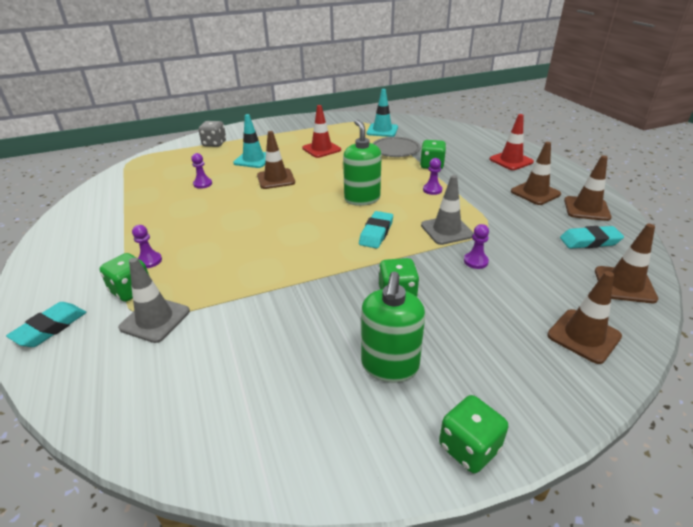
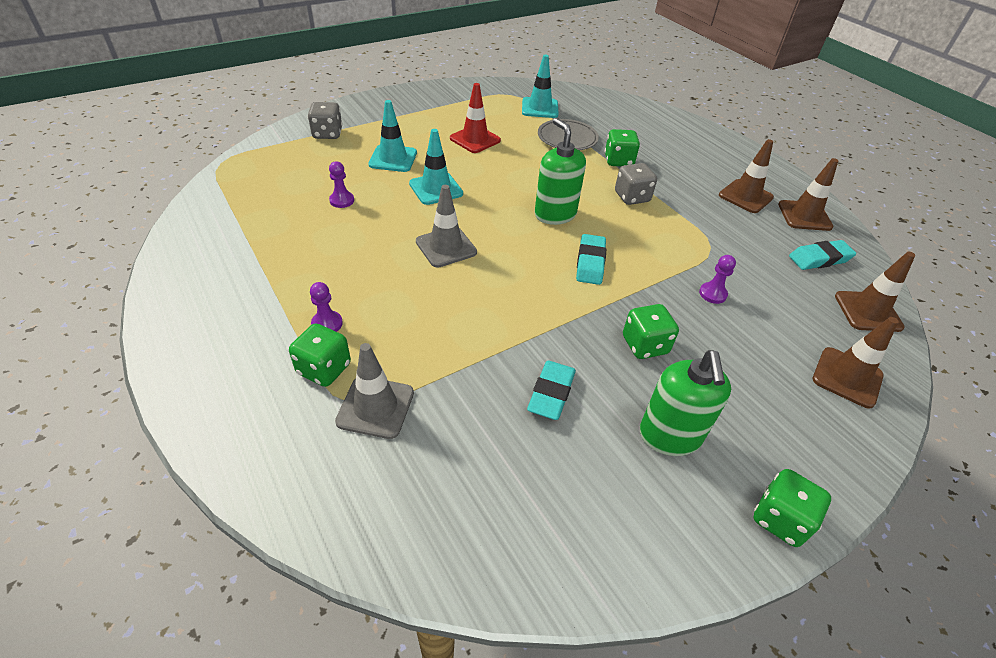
camera: 15 degrees left, 10 degrees up
turquoise eraser [6,302,87,347] -> turquoise eraser moved to [527,361,576,420]
brown traffic cone [257,131,295,189] -> turquoise traffic cone [409,129,463,205]
grey traffic cone [421,175,474,245] -> grey traffic cone moved to [416,185,477,267]
purple pawn [423,158,442,195] -> grey dice [615,163,657,205]
red traffic cone [489,114,534,170] -> none

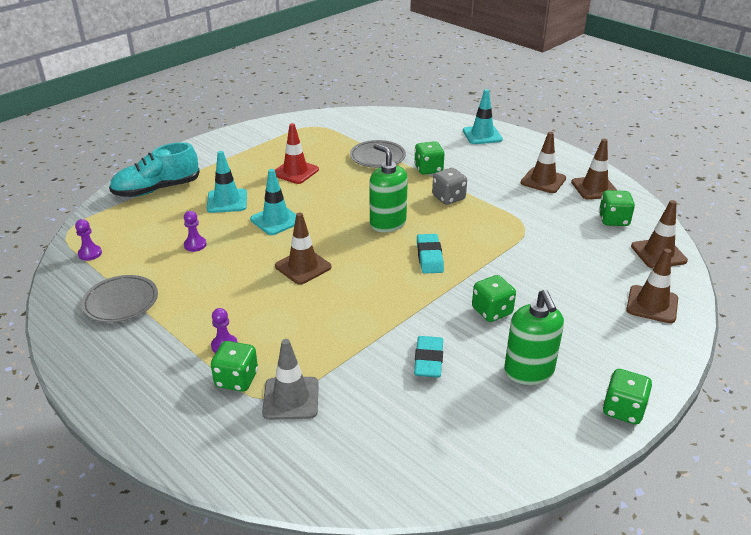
camera: 10 degrees left, 10 degrees down
grey dice [308,102,343,139] -> turquoise shoe [109,142,200,197]
grey traffic cone [416,185,477,267] -> brown traffic cone [275,213,332,285]
turquoise traffic cone [522,55,559,118] -> turquoise traffic cone moved to [463,89,503,144]
purple pawn [699,255,736,304] -> purple pawn moved to [75,219,102,261]
turquoise eraser [789,240,856,270] -> green dice [599,190,635,226]
none -> grey plate [81,275,158,323]

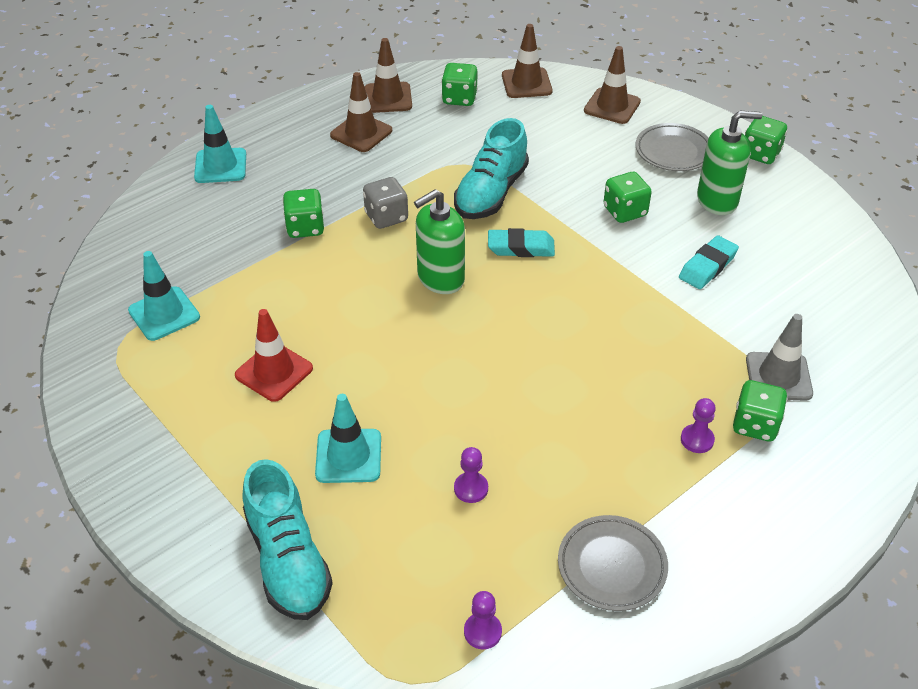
camera: 85 degrees left, 10 degrees up
turquoise traffic cone [250,169,296,235] -> turquoise traffic cone moved to [128,251,200,341]
brown traffic cone [275,213,332,285] -> none
grey plate [350,140,406,168] -> grey plate moved to [636,123,709,171]
turquoise eraser [414,336,443,378] -> turquoise eraser turned 60 degrees counterclockwise [679,235,739,289]
none -> turquoise shoe [454,118,529,219]

